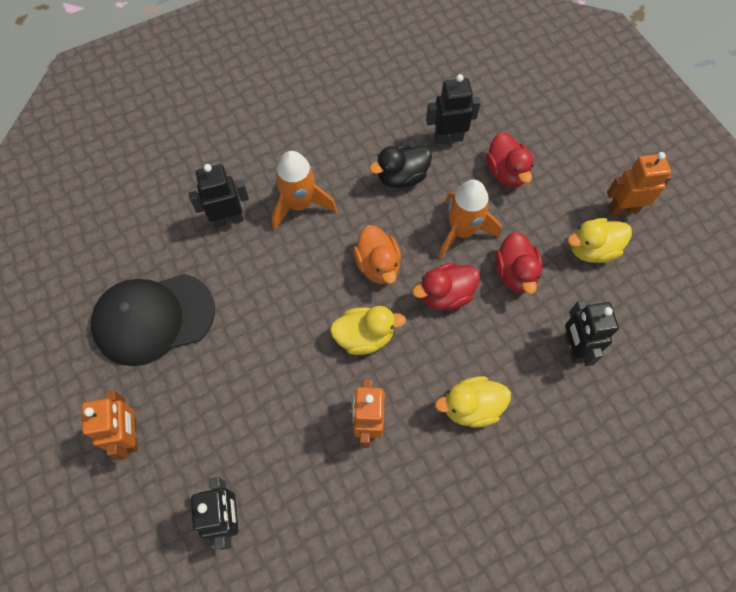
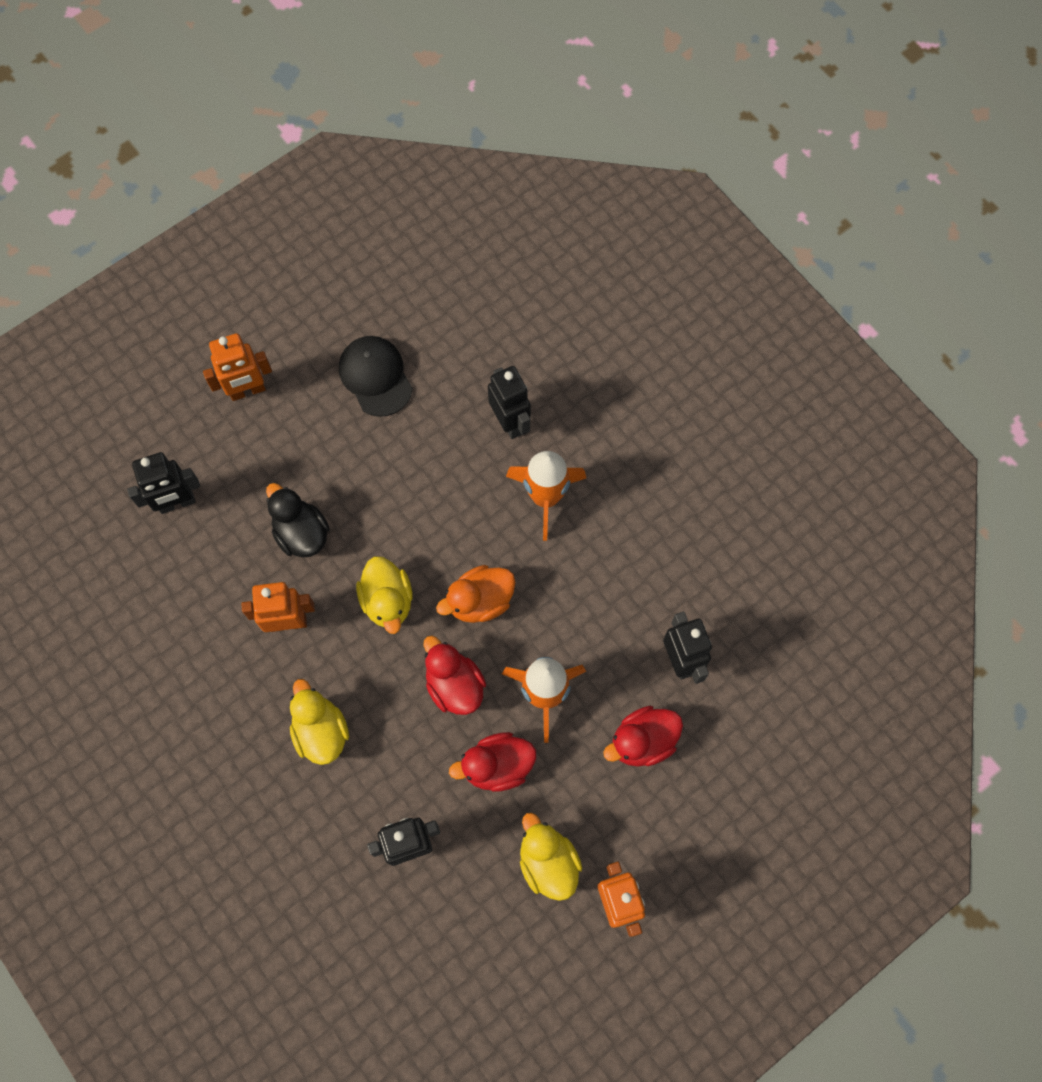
camera: 80 degrees right, 5 degrees up
black cap [91,274,215,366] -> black cap [339,336,413,417], size x0.66
black duck [369,145,432,188] -> black duck moved to [266,483,330,558]

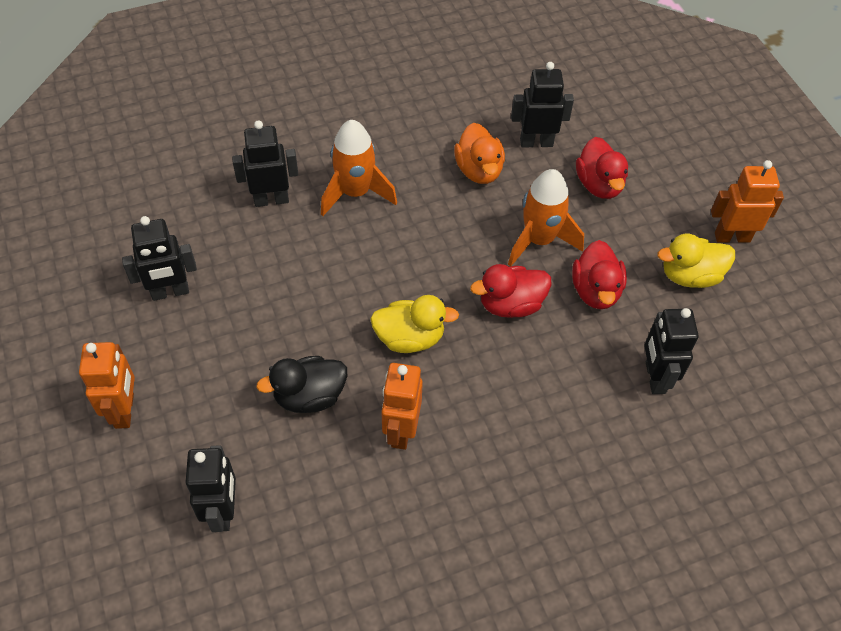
camera: 75 degrees left, 15 degrees down
yellow duck [290,679,349,765] -> none
black cap [339,336,413,417] -> black robot [122,216,197,301]
orange duck [436,565,516,623] -> orange duck moved to [454,123,505,184]

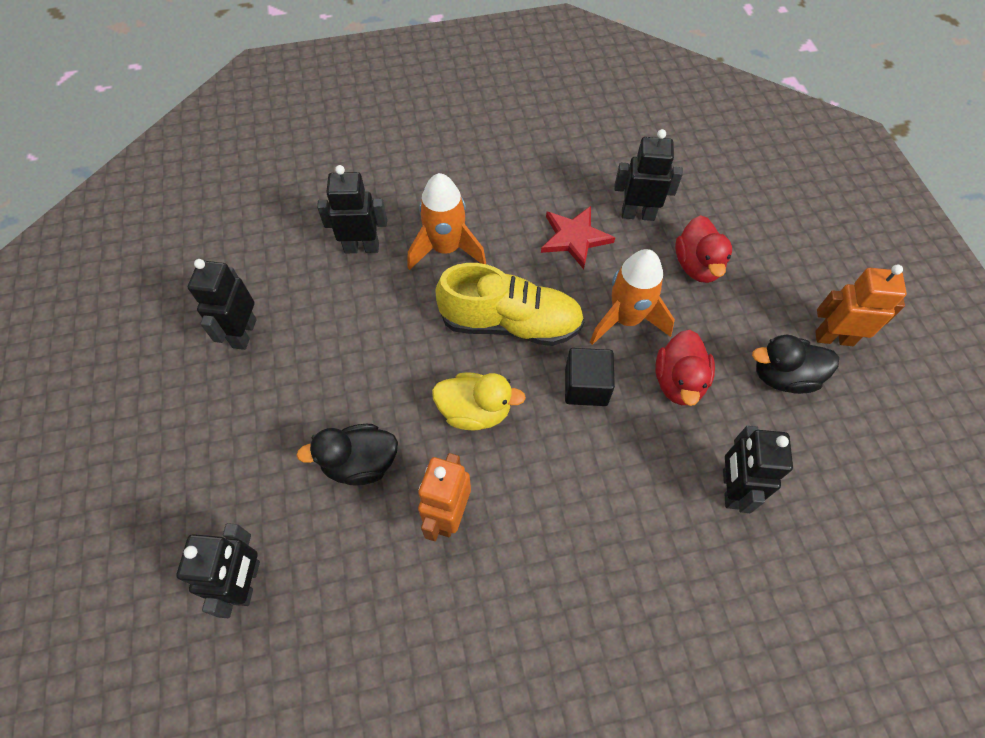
camera: 10 degrees right, 5 degrees up
orange robot [79,342,135,429] -> none
black robot [122,216,197,301] -> black robot turned 105 degrees clockwise [188,259,257,350]
orange duck [454,123,505,184] -> red star [541,206,615,269]
red duck [470,264,552,318] -> black cube [565,348,615,406]
yellow duck [657,233,735,288] -> black duck [752,335,839,394]
none -> yellow shoe [435,263,585,346]

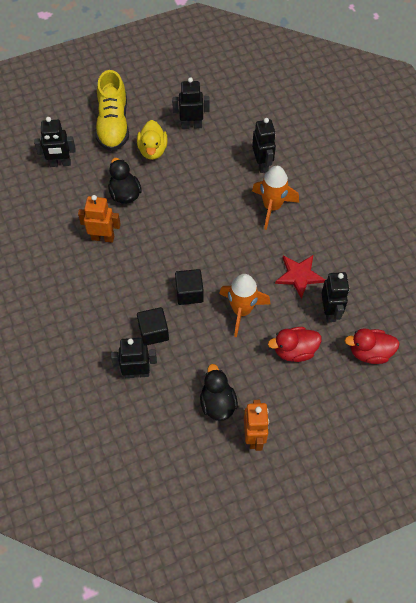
camera: 80 degrees right, 0 degrees up
yellow duck [432,372,526,431] -> yellow duck moved to [137,120,168,160]
yellow shoe [435,263,585,346] -> yellow shoe moved to [95,70,129,151]
red duck [655,330,715,406] -> red duck moved to [344,328,400,364]
none -> black cube [137,307,169,345]

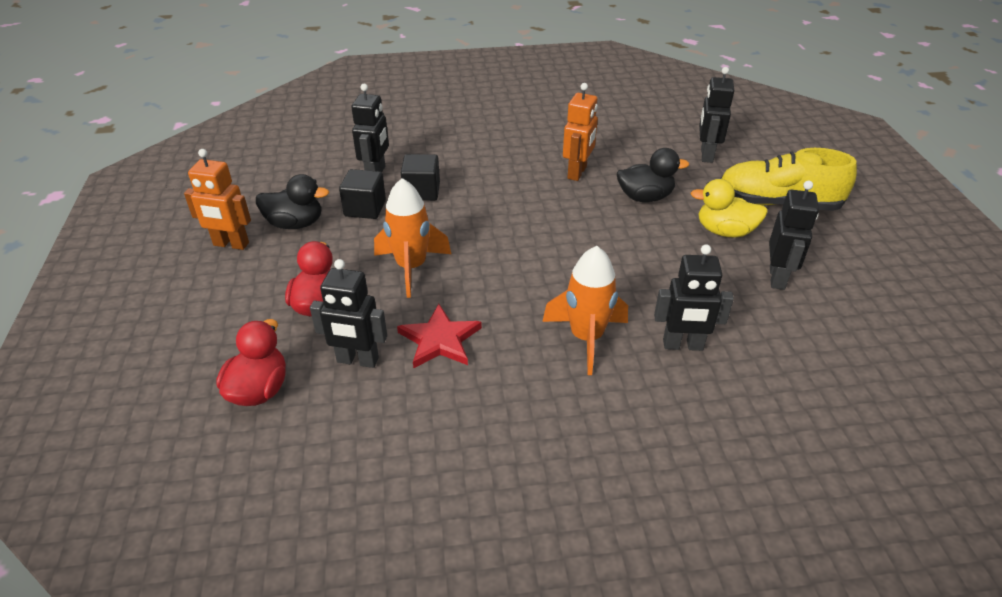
camera: 105 degrees right, 20 degrees down
black cube [175,269,204,305] -> black cube moved to [339,169,386,219]

